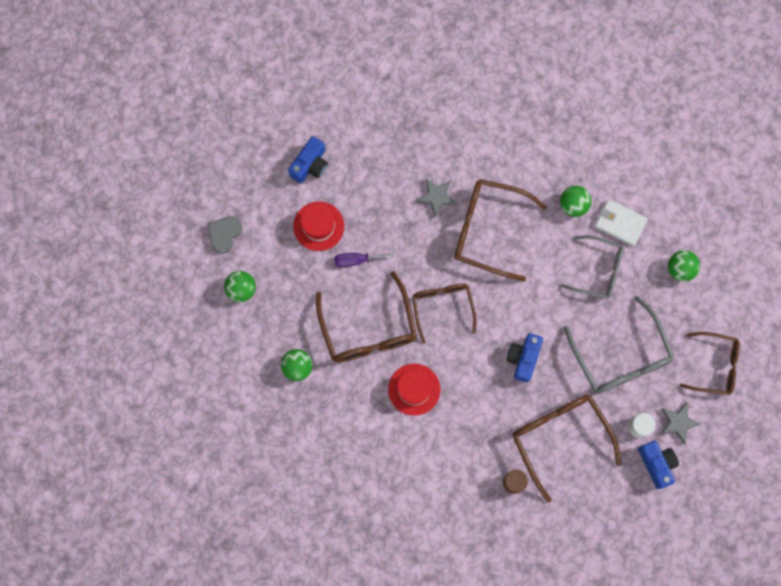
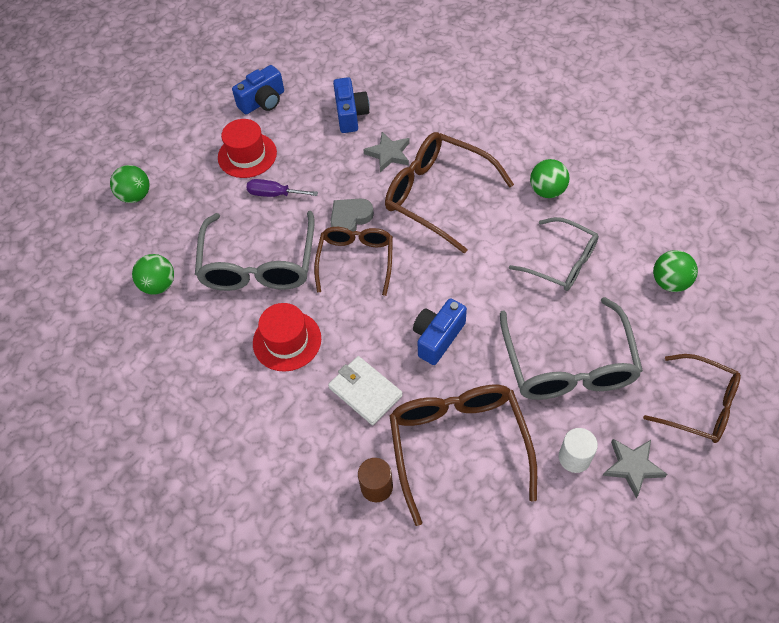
camera: 20 degrees right, 20 degrees down
grey heart [208,216,242,254] -> grey heart moved to [330,198,374,232]
brown glasses [316,271,417,362] -> grey glasses [195,211,315,291]
white wallet [595,199,648,246] -> white wallet moved to [328,356,403,425]
blue camera [638,440,679,489] -> blue camera moved to [333,77,370,133]

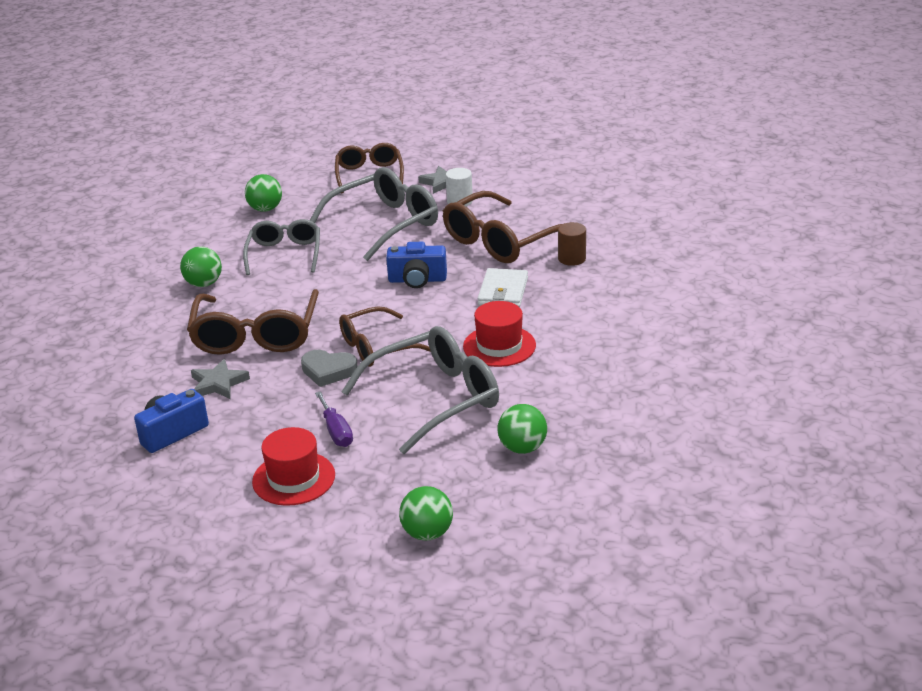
camera: 125 degrees left, 25 degrees down
blue camera [232,65,284,114] -> none

